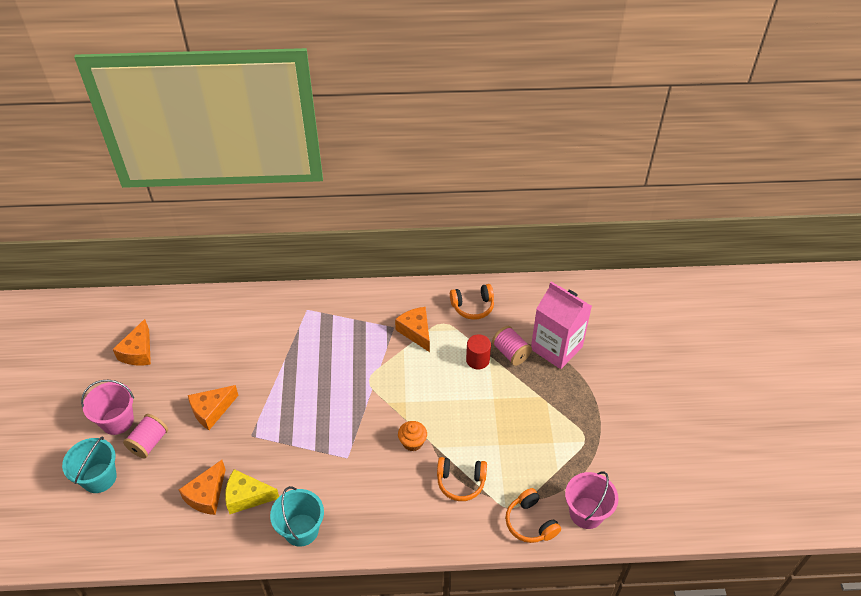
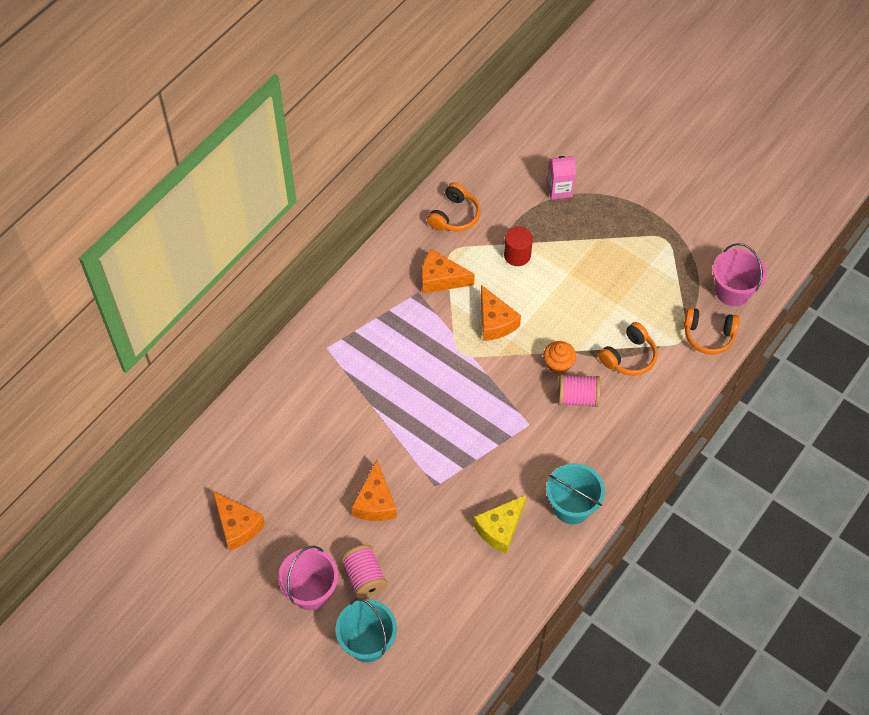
camera: 50 degrees left, 10 degrees up
orange cheese [179,460,226,515] -> orange cheese moved to [481,285,521,341]
pink spool [492,326,532,366] -> pink spool moved to [558,374,600,407]
pink carton [531,282,592,369] -> pink carton [547,156,576,200], size x0.52

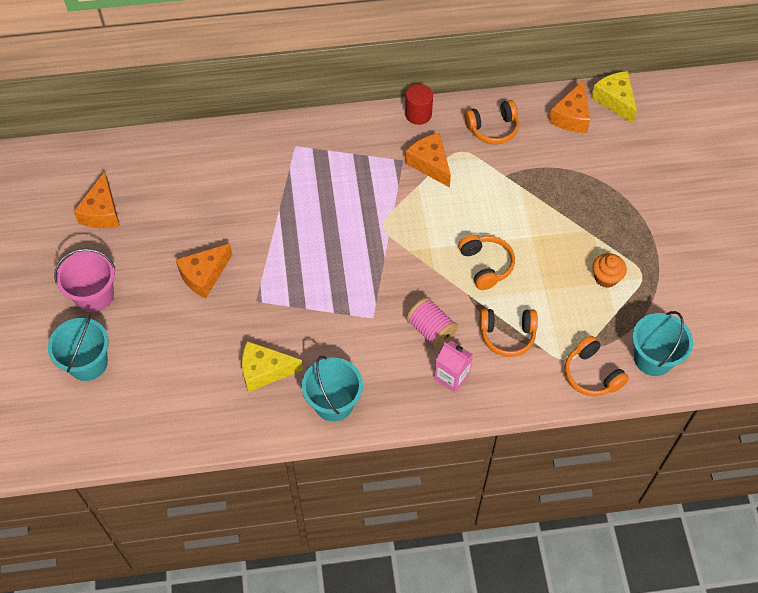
camera: 45 degrees right, 0 degrees up
pink spool [341,545,387,598] -> none
orange cheese [481,285,521,341] -> orange cheese moved to [549,80,590,133]
red cylinder [504,227,533,266] -> red cylinder moved to [405,84,433,125]
orange cupcake [544,341,576,374] -> orange cupcake moved to [593,253,627,288]
pink carton [547,156,576,200] -> pink carton moved to [434,341,473,393]
pink bucket [713,243,767,306] -> turquoise bucket [632,311,693,376]
none -> orange headphones [458,235,515,290]
none -> yellow cheese [591,71,637,124]

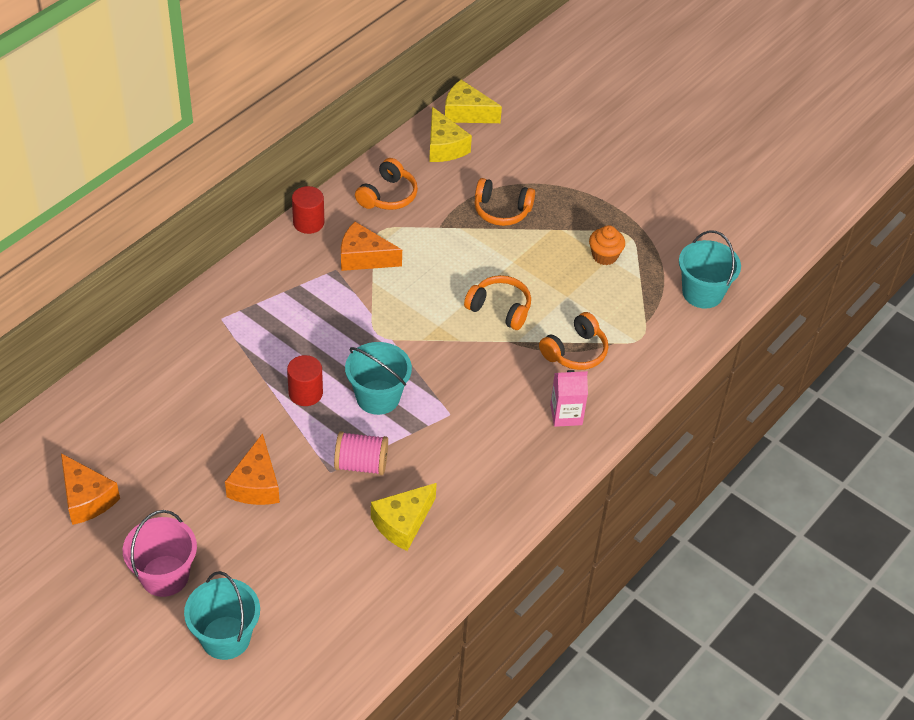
camera: 45 degrees left, 10 degrees down
turquoise bucket [302,356,363,422] -> turquoise bucket moved to [345,342,412,415]
pink spool [406,297,458,349] -> pink spool moved to [334,431,388,475]
orange cheese [549,80,590,133] -> yellow cheese [429,107,472,162]
orange headphones [565,336,629,396] -> orange headphones moved to [474,178,535,226]
none -> red cylinder [287,355,323,406]

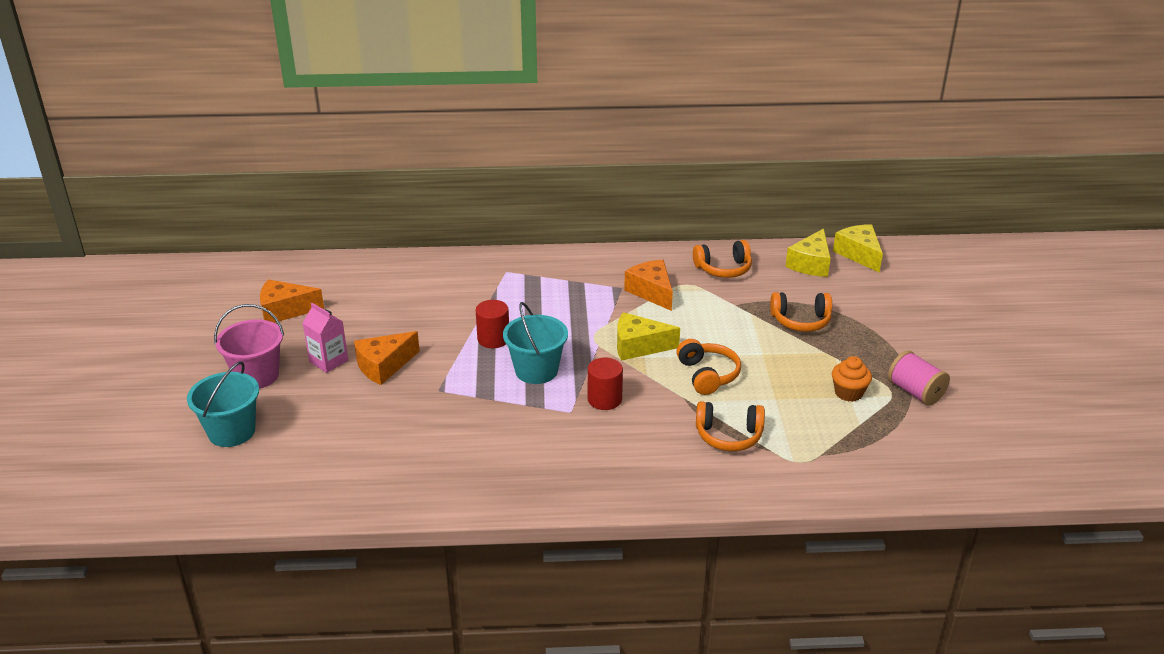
camera: 50 degrees right, 15 degrees down
orange cheese [61,453,120,525] -> orange cheese turned 75 degrees clockwise [260,279,324,323]
red cylinder [292,186,324,234] -> red cylinder moved to [588,358,623,410]
pink spool [334,431,388,475] -> pink spool moved to [888,350,950,406]
yellow cheese [371,483,437,551] -> yellow cheese moved to [617,312,680,361]
orange headphones [474,178,535,226] -> orange headphones turned 60 degrees counterclockwise [770,292,832,332]
pink carton [550,370,588,427] -> pink carton moved to [303,303,348,373]
turquoise bucket [679,231,741,309] -> none

